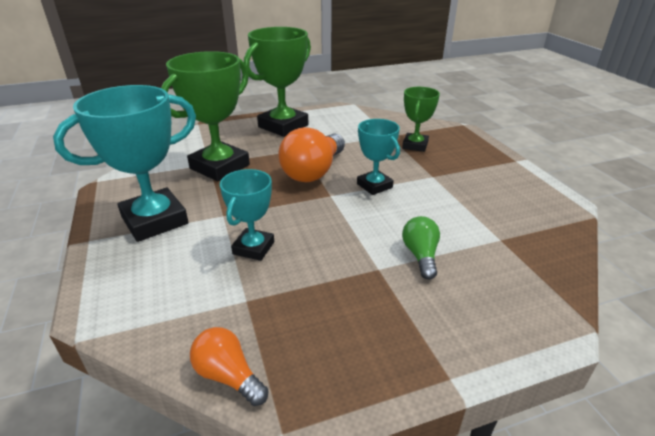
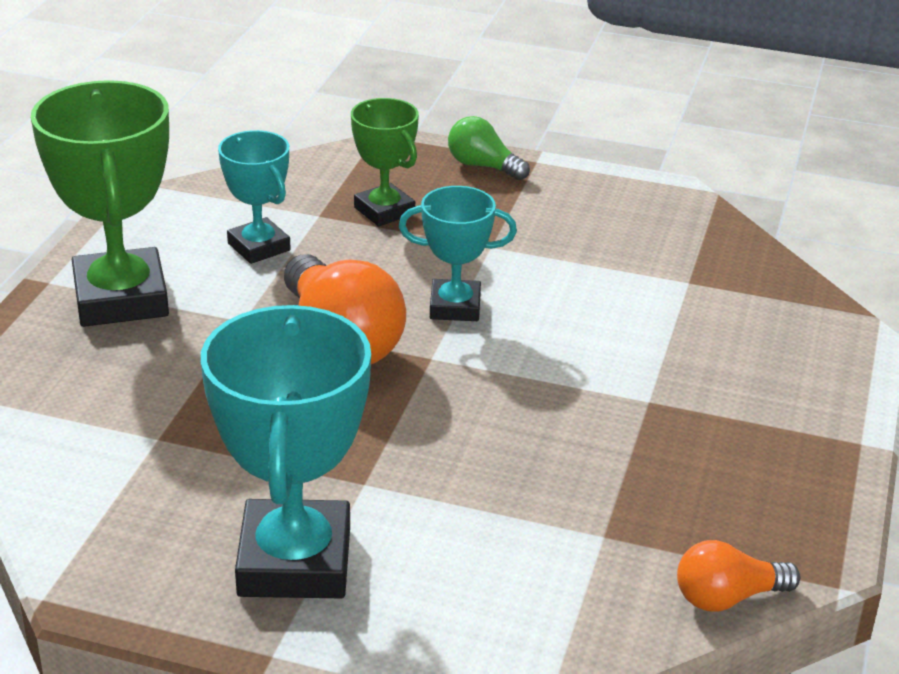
camera: 55 degrees left, 0 degrees up
green trophy [161,51,250,181] -> none
turquoise trophy [220,169,274,261] -> turquoise trophy moved to [218,130,291,264]
green light bulb [402,216,440,280] -> green light bulb moved to [448,116,530,180]

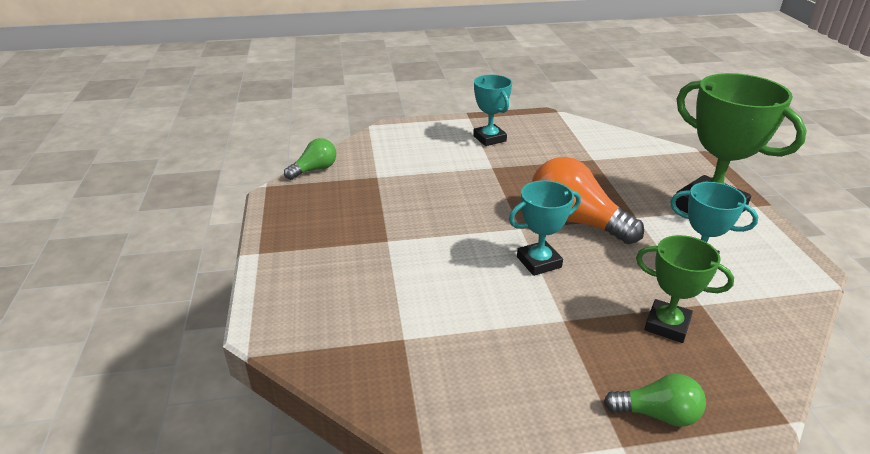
camera: 155 degrees right, 0 degrees up
turquoise trophy [201,305,371,598] -> turquoise trophy [473,74,512,146], size x0.57
orange light bulb [677,540,800,612] -> green light bulb [284,138,336,180]

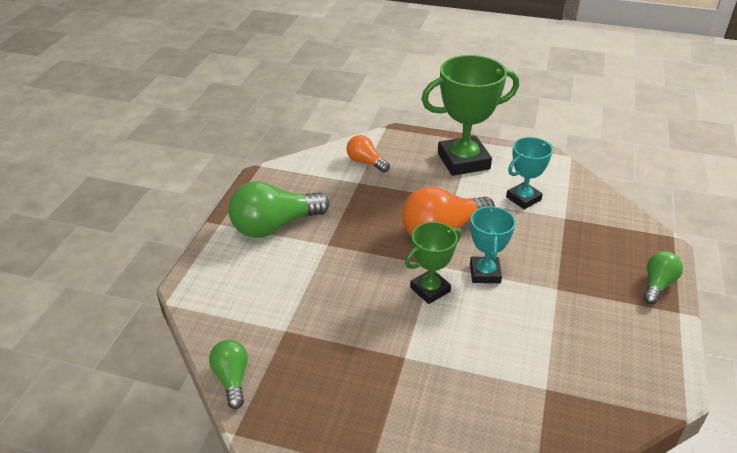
camera: 65 degrees left, 5 degrees up
turquoise trophy [473,74,512,146] -> green light bulb [228,181,329,238]
green trophy [636,235,734,343] -> green trophy moved to [405,222,461,304]
none -> orange light bulb [347,135,390,172]

